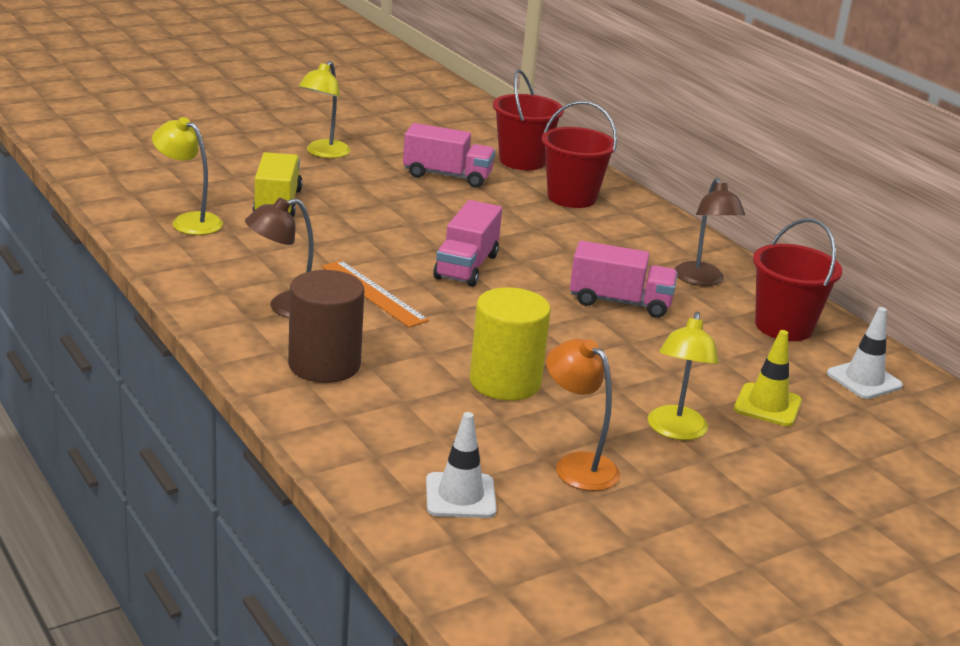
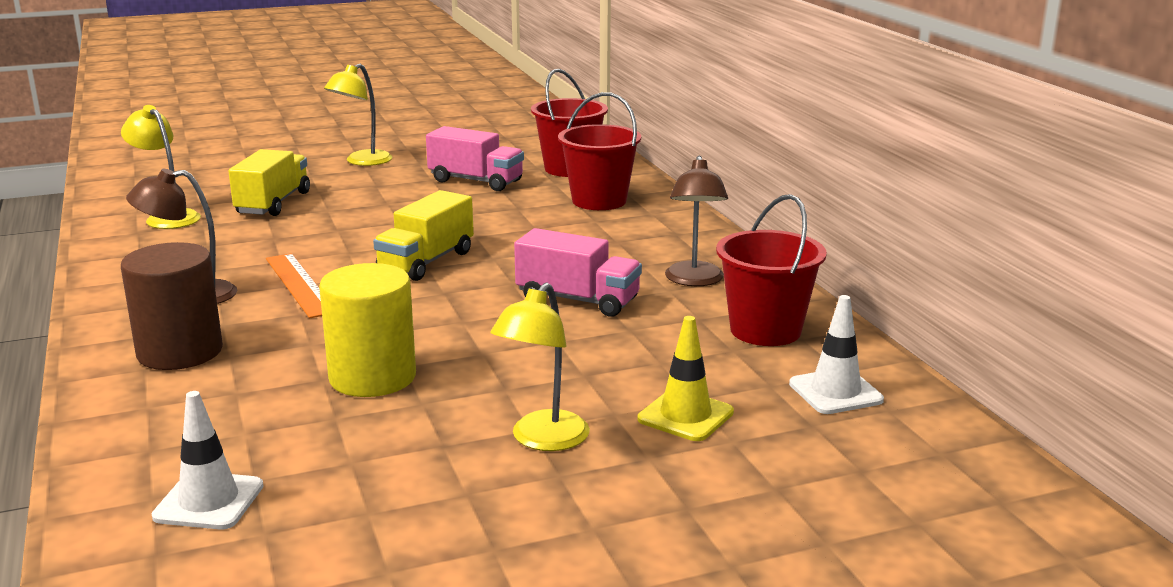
camera: 15 degrees right, 5 degrees down
pink truck [433,200,502,287] -> yellow truck [373,190,474,281]
orange lamp [546,339,620,491] -> none

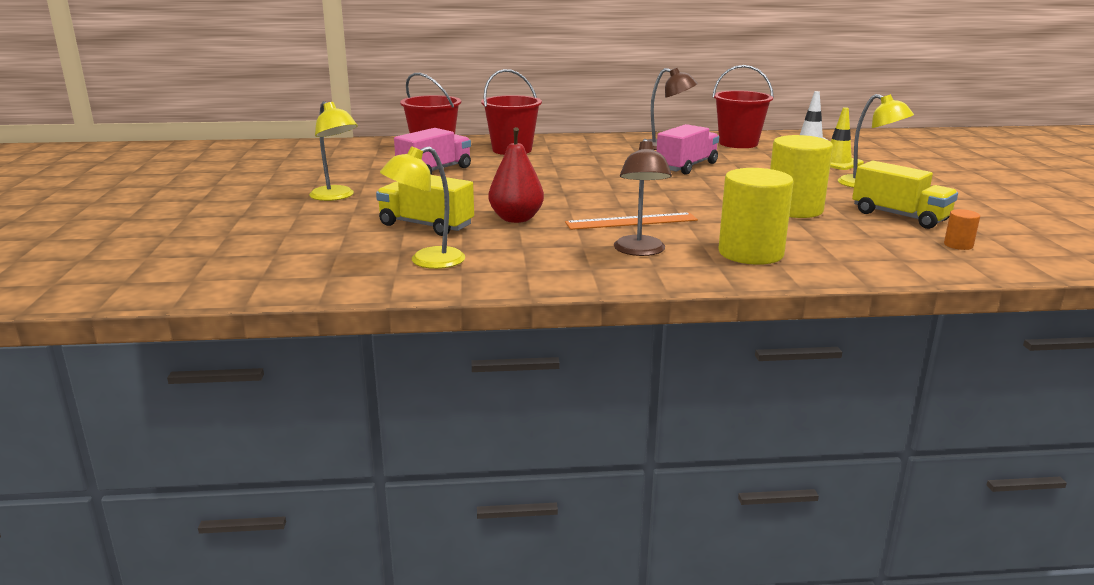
camera: 75 degrees left, 0 degrees up
brown cylinder [121,242,223,370] -> yellow cylinder [719,168,794,265]
white traffic cone [152,391,263,530] -> orange cylinder [944,209,980,250]
yellow truck [373,190,474,281] -> yellow truck moved to [852,161,958,229]
none -> red pear [488,127,544,223]

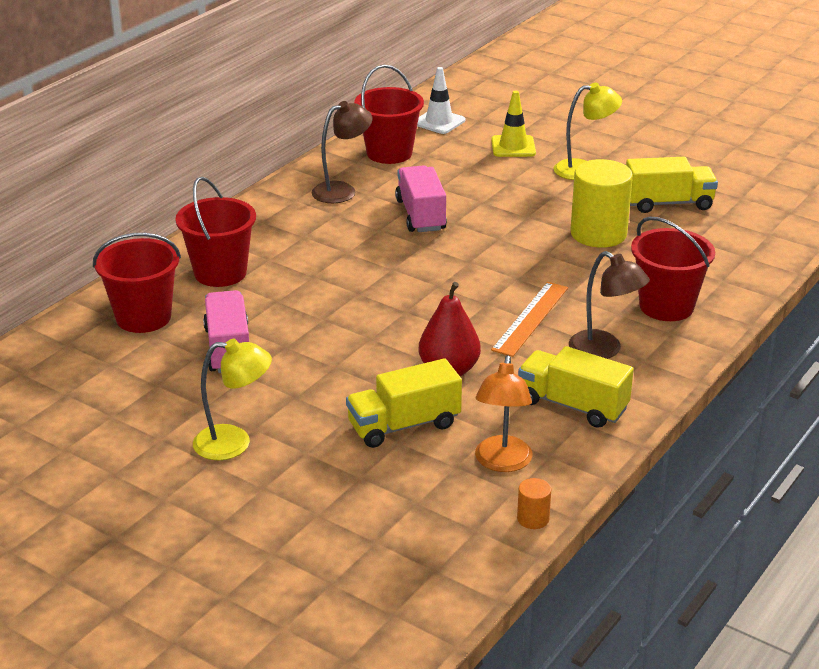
camera: 50 degrees left, 10 degrees up
yellow lamp [380,146,465,269] -> orange lamp [475,355,533,472]
yellow cylinder [719,168,794,265] -> red bucket [631,217,715,321]
orange cylinder [944,209,980,250] -> orange cylinder moved to [517,478,551,529]
none -> yellow truck [518,346,634,428]

